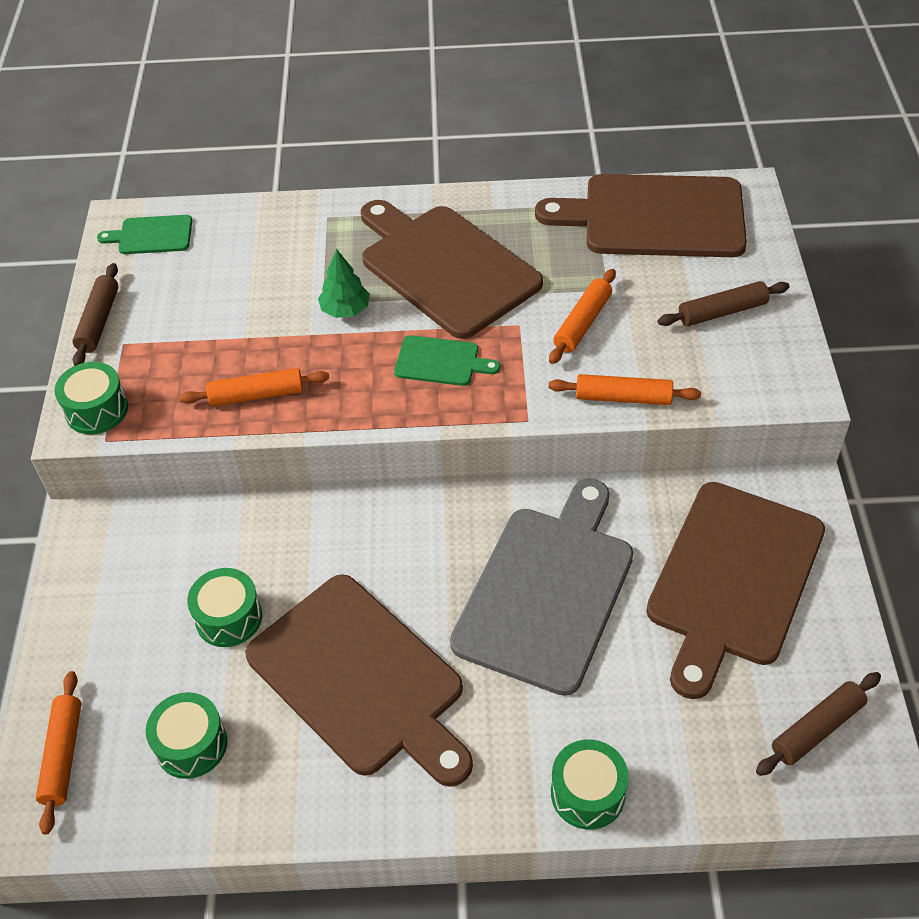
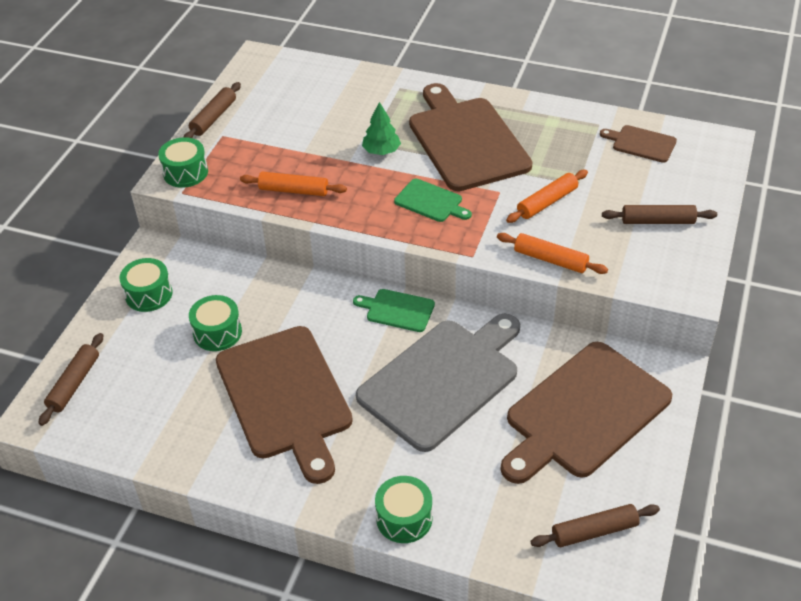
camera: 20 degrees right, 5 degrees down
orange rolling pin [36,671,81,835] -> brown rolling pin [39,333,103,426]
green cutting board [97,215,192,254] -> green cutting board moved to [353,289,435,332]
green drum [146,692,227,779] -> green drum moved to [119,258,172,312]
brown cutting board [535,174,747,257] -> brown cutting board [600,125,677,163], size x0.45

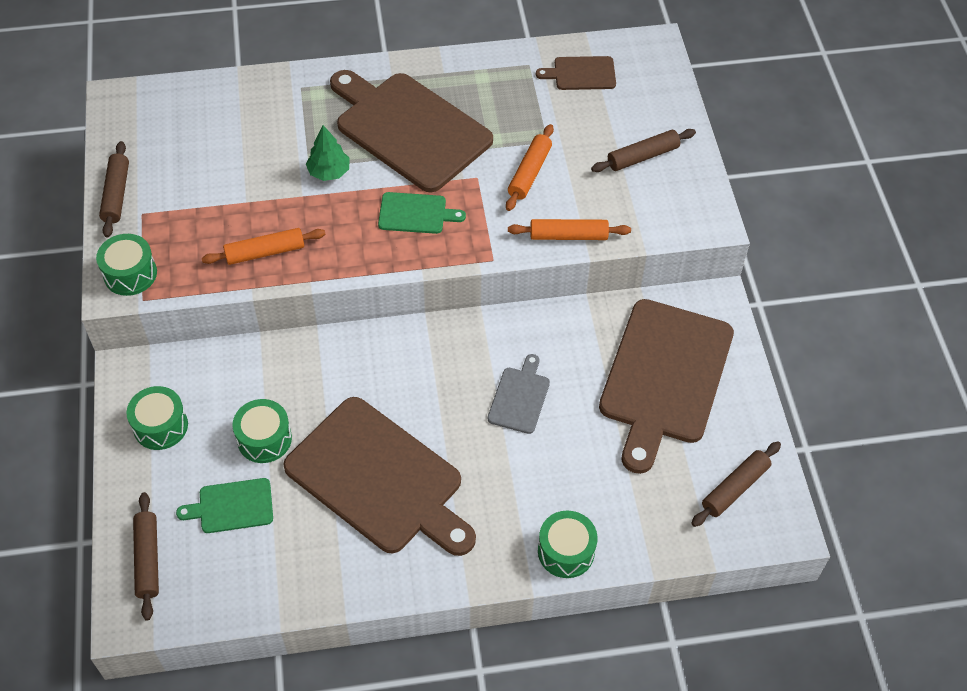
camera: 30 degrees left, 10 degrees up
green cutting board [353,289,435,332] -> green cutting board moved to [176,478,273,533]
grey cutting board [356,314,520,452] -> grey cutting board [488,354,550,434], size x0.45

